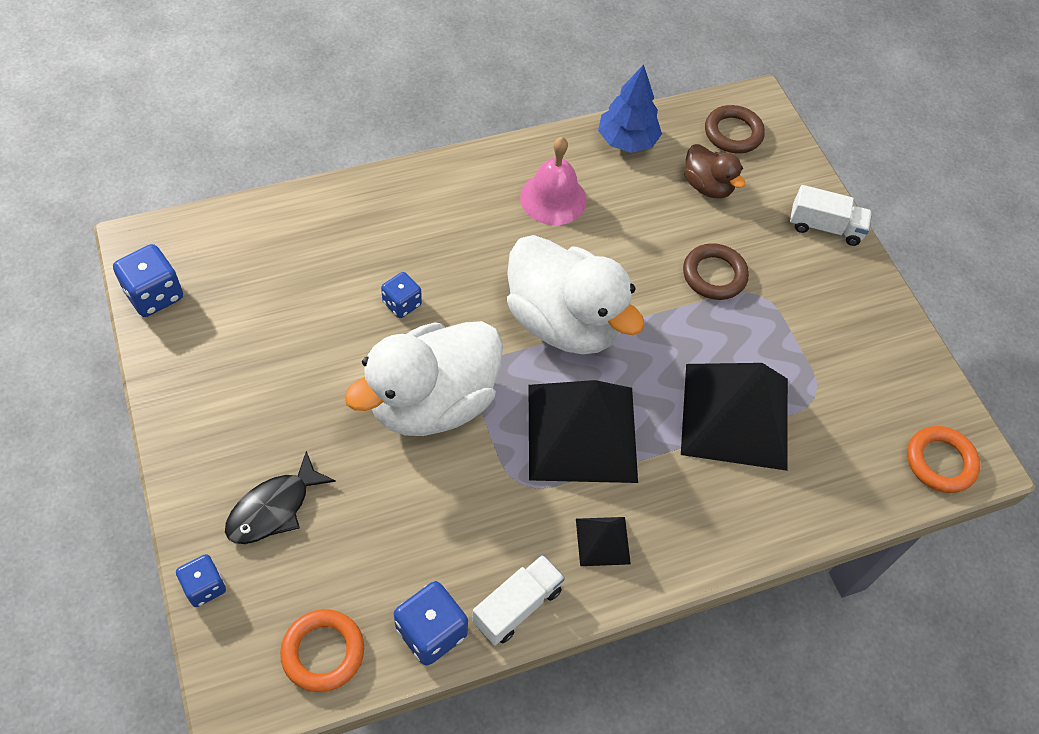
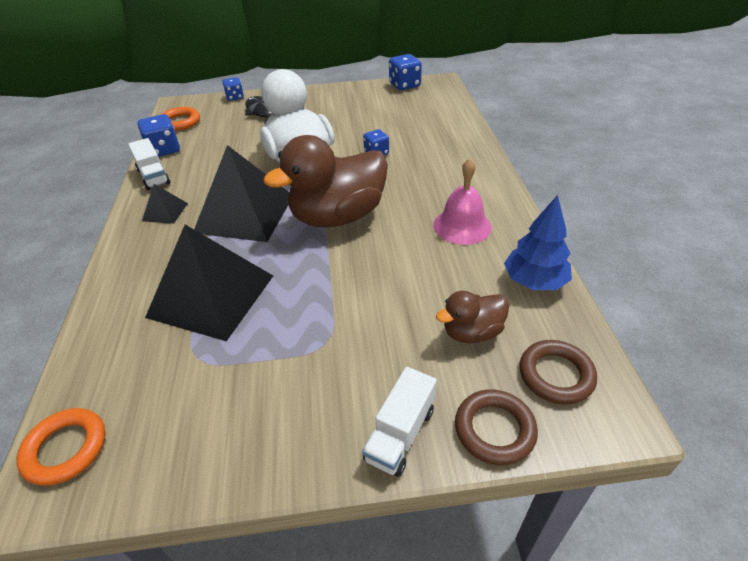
camera: 110 degrees right, 15 degrees down
white duck [507,235,645,354] -> brown duck [263,135,388,227]
brown ring [683,243,749,300] -> brown ring moved to [455,390,538,465]

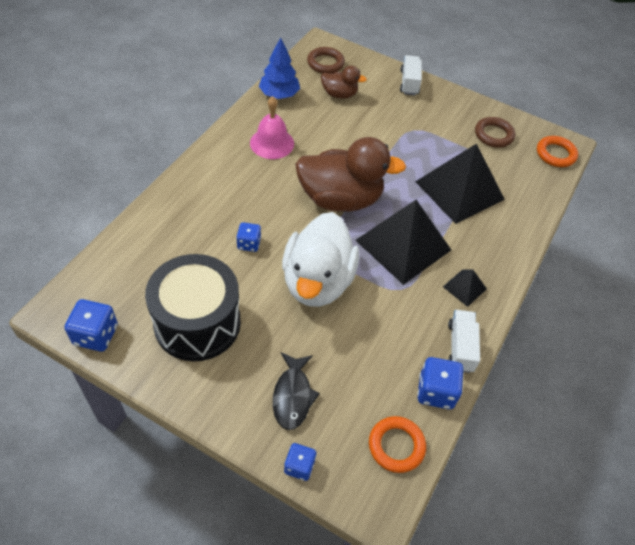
camera: 150 degrees left, 10 degrees up
white truck [362,367,437,477] -> white truck turned 60 degrees counterclockwise [400,55,422,95]
brown ring [455,390,538,465] -> brown ring moved to [475,117,516,147]
none -> black drum [145,254,241,361]

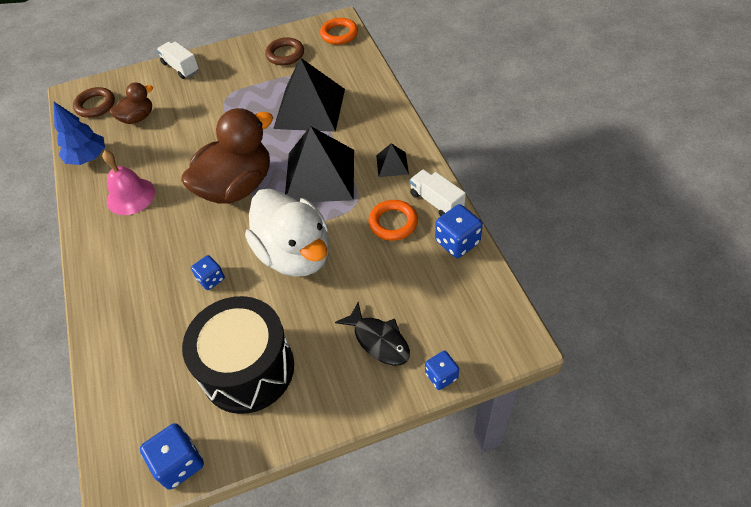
camera: 40 degrees left, 0 degrees up
orange ring [369,416,426,473] -> orange ring moved to [368,200,418,241]

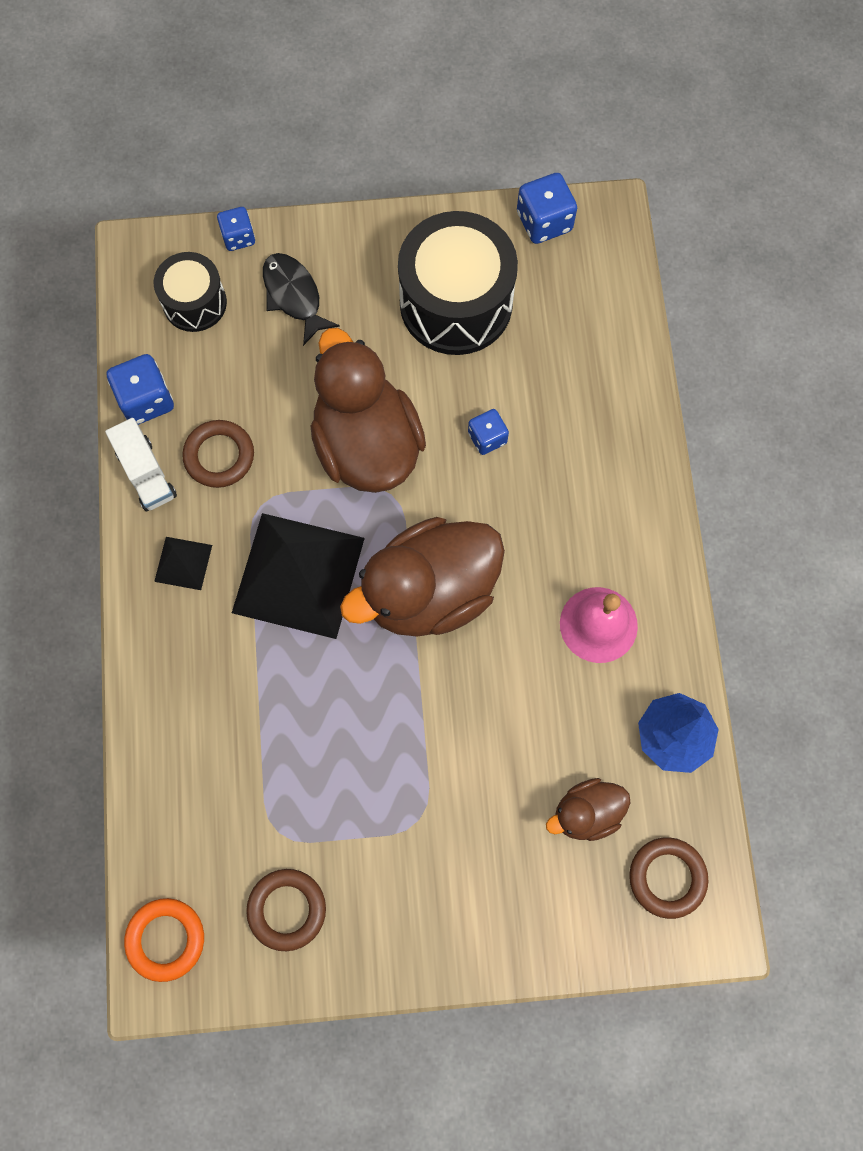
camera: 170 degrees left, 20 degrees up
white truck [157,41,199,79] -> none
white duck [245,188,330,277] -> brown duck [310,328,426,493]
black pyramid [273,58,345,132] -> none
orange ring [368,200,418,241] -> brown ring [182,420,254,488]
none -> black drum [154,252,227,332]

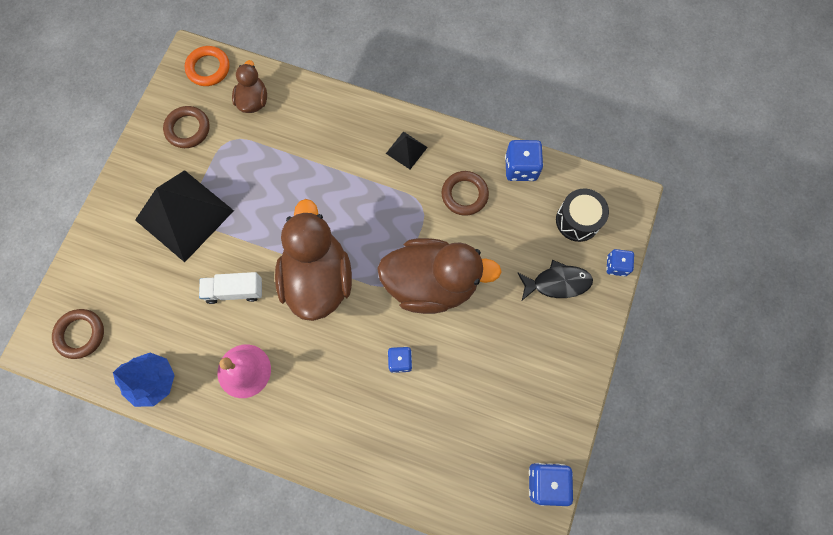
camera: 115 degrees right, 0 degrees up
white truck [105,418,177,511] -> white truck moved to [199,272,262,304]
black pyramid [232,513,365,639] -> black pyramid moved to [135,170,234,262]
black drum [398,211,518,355] -> none
brown duck [546,778,630,841] -> brown duck moved to [232,60,267,113]

